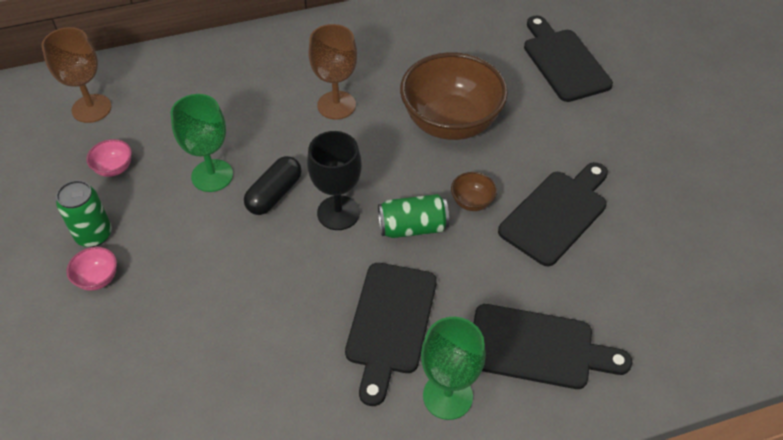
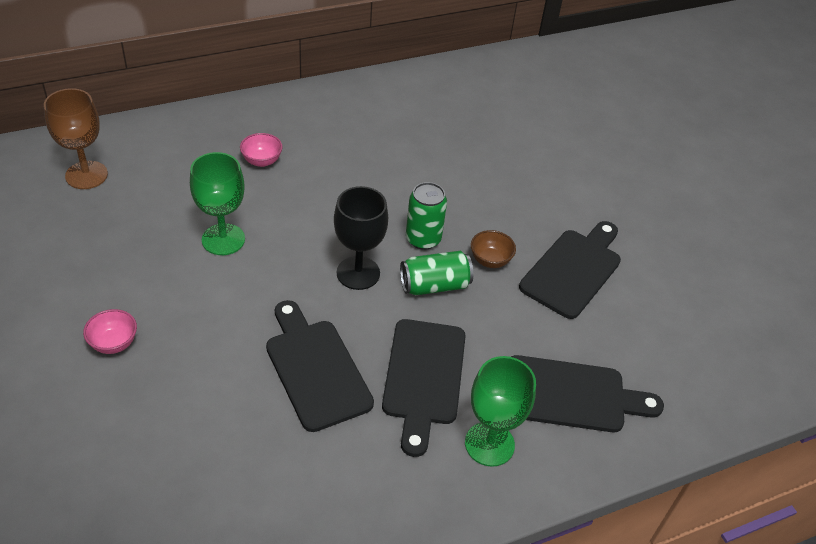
camera: 10 degrees left, 5 degrees down
green can [56,180,112,247] -> green can moved to [406,182,447,250]
pink bowl [86,139,132,177] -> pink bowl moved to [240,133,283,167]
black capsule [244,156,302,215] -> none
brown goblet [308,24,357,119] -> none
brown bowl [400,52,508,140] -> none
black cutting board [524,15,613,102] -> black cutting board moved to [266,300,374,432]

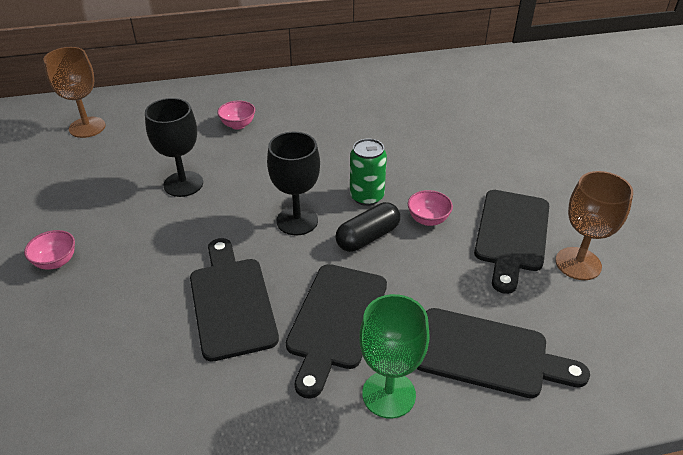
camera: 15 degrees right, 5 degrees down
green goblet [190,152,245,255] -> black goblet [145,98,203,197]
green can [400,251,473,296] -> black capsule [335,202,400,252]
brown bowl [471,230,516,268] -> pink bowl [408,190,453,226]
black cutting board [519,221,621,319] -> black cutting board turned 150 degrees clockwise [474,190,549,294]
none -> brown goblet [556,171,633,280]

